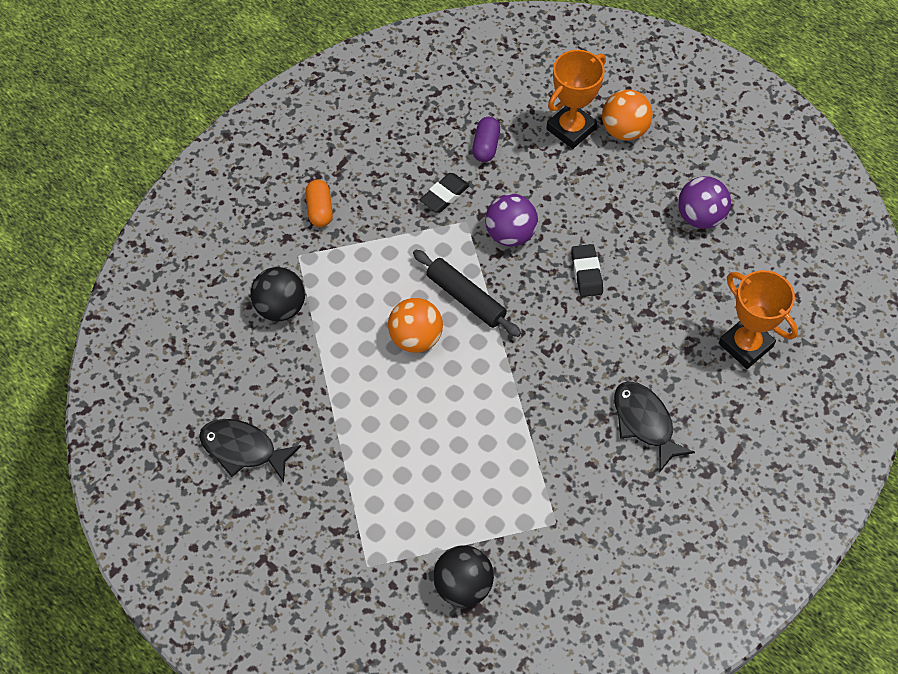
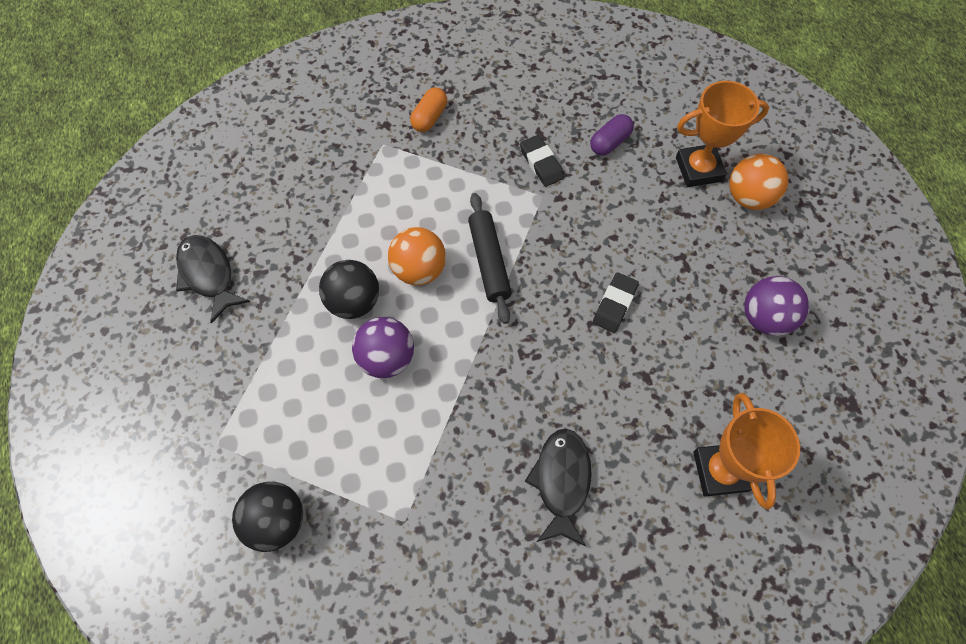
camera: 35 degrees right, 5 degrees up
black ball [250,267,305,321] -> black ball moved to [319,260,379,319]
black eraser [420,173,470,213] -> black eraser turned 75 degrees clockwise [520,135,564,187]
purple ball [485,194,538,247] -> purple ball moved to [352,317,414,378]

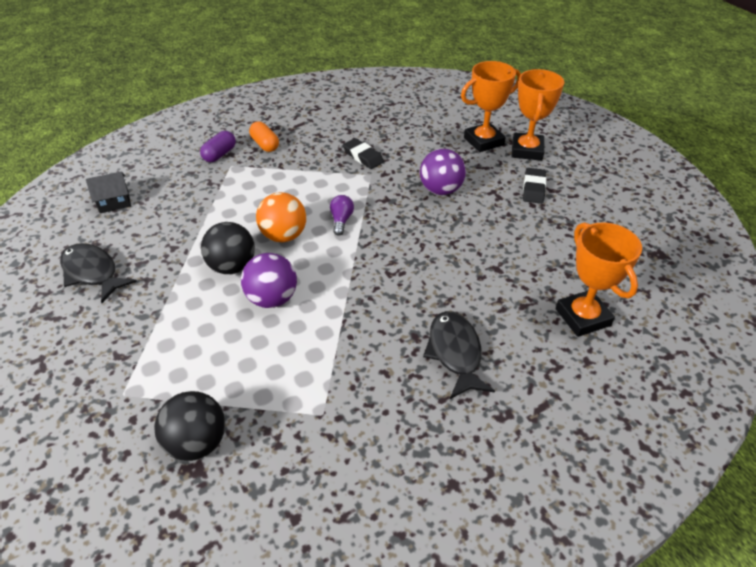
camera: 15 degrees left, 20 degrees down
orange capsule [410,87,447,132] -> orange capsule turned 45 degrees counterclockwise [249,121,279,152]
black rolling pin [468,193,512,324] -> purple light bulb [330,195,354,236]
purple capsule [590,114,634,156] -> purple capsule moved to [200,131,236,162]
black eraser [593,272,639,333] -> black eraser moved to [523,168,546,204]
orange ball [729,154,788,210] -> orange trophy [512,69,564,161]
purple ball [744,276,809,336] -> purple ball moved to [420,149,466,195]
none -> black house [86,171,131,213]

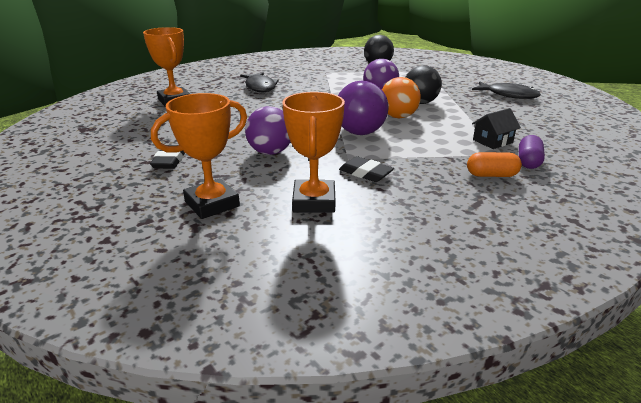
camera: 170 degrees right, 15 degrees down
black house [86,171,131,213] -> black house moved to [472,108,521,149]
orange capsule [249,121,279,152] -> orange capsule turned 45 degrees counterclockwise [467,152,522,177]
purple light bulb [330,195,354,236] -> purple light bulb [338,81,389,135], size x2.37
orange trophy [512,69,564,161] -> orange trophy moved to [282,92,345,213]

